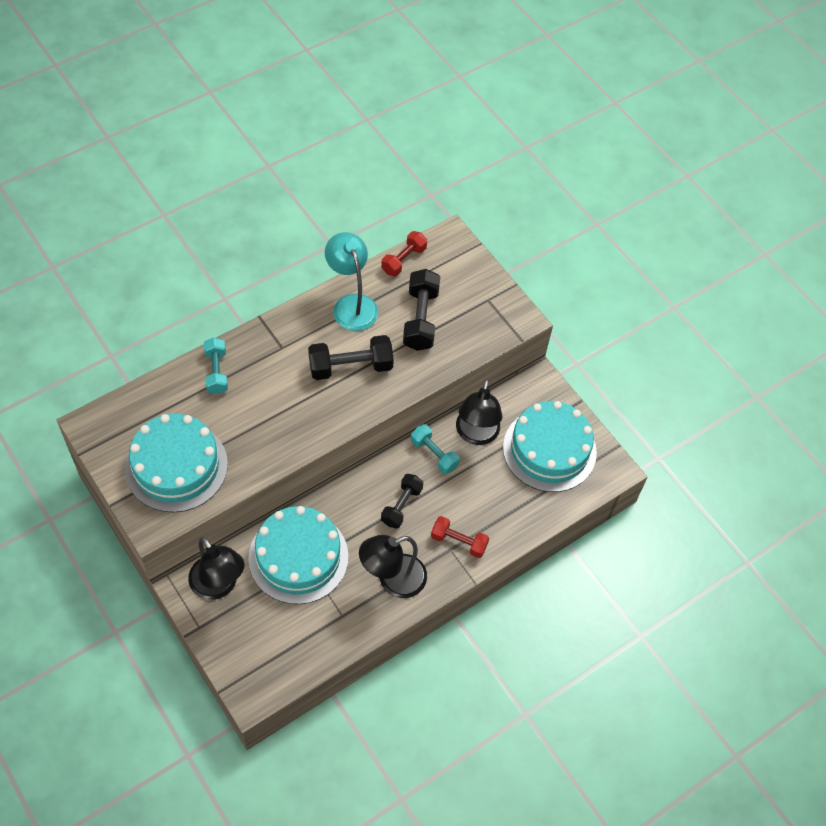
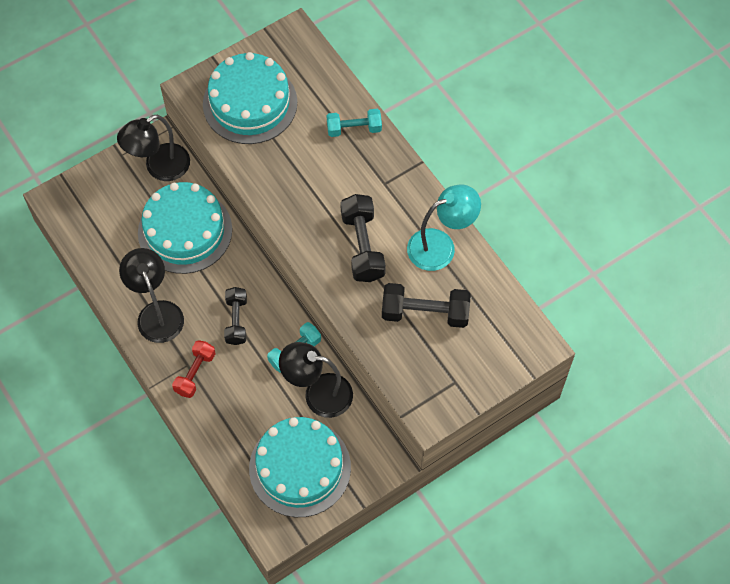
camera: 95 degrees right, 5 degrees up
red dumbbell [381,231,427,276] -> none
black dumbbell [381,474,423,529] -> black dumbbell turned 60 degrees clockwise [224,287,247,345]

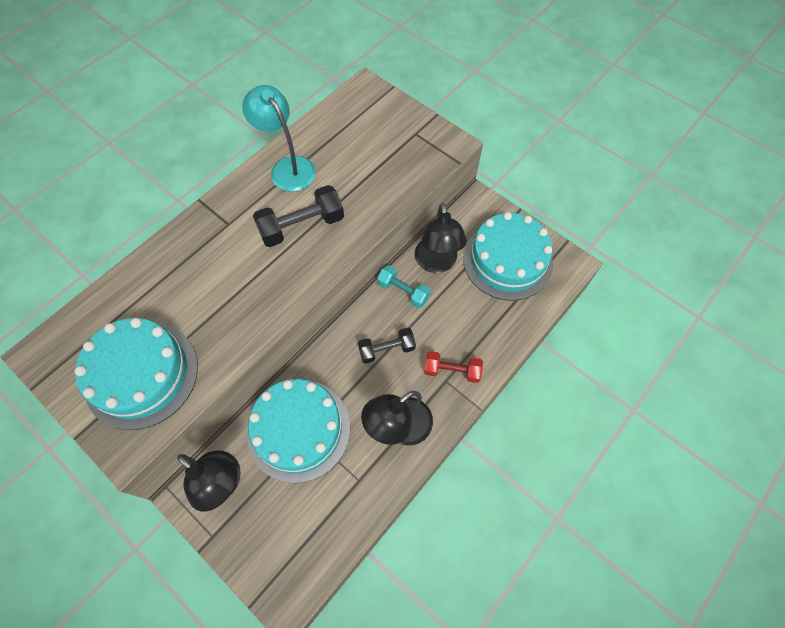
camera: 105 degrees left, 0 degrees up
turquoise dumbbell [326,109,382,137] -> none
black dumbbell [382,283,471,328] -> none

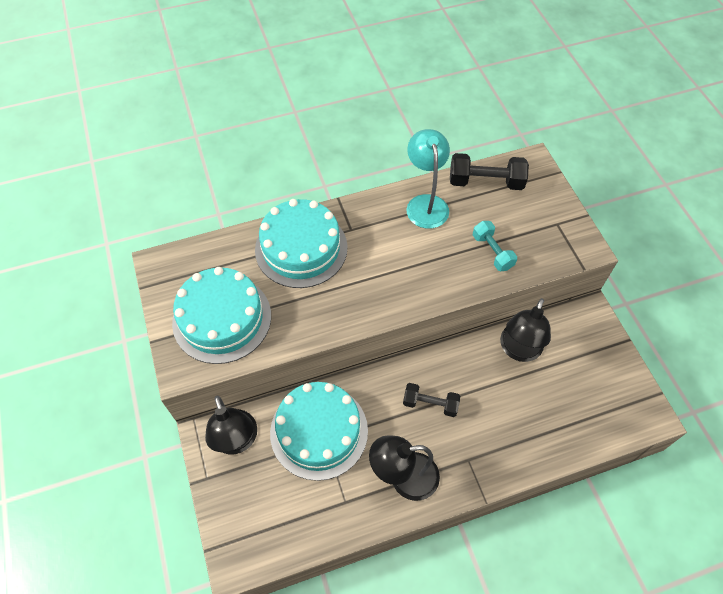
camera: 30 degrees right, 5 degrees down
black dumbbell [253,185,344,247] -> black dumbbell moved to [450,153,529,190]
turquoise dumbbell [377,265,431,308] -> turquoise dumbbell moved to [473,221,517,271]
red dumbbell [424,351,483,383] -> none
turquoise cake [463,212,553,301] -> turquoise cake moved to [255,199,348,288]

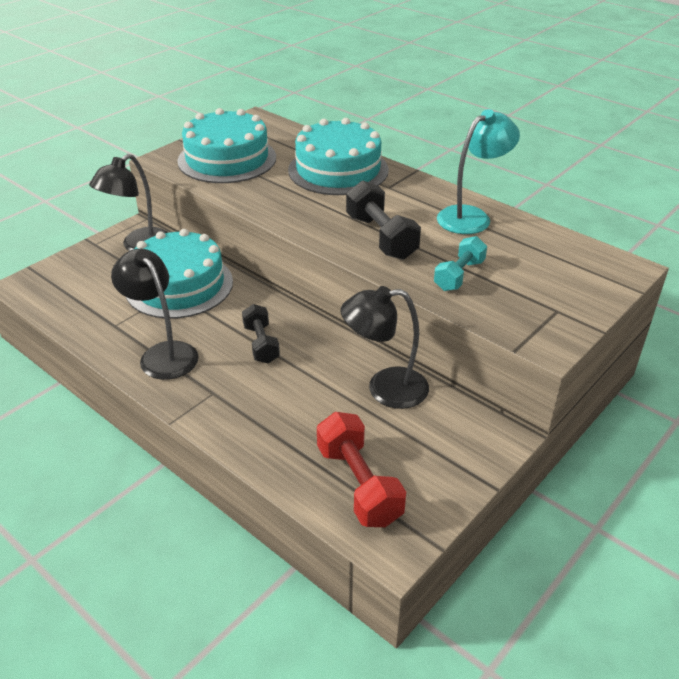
camera: 60 degrees right, 20 degrees down
black dumbbell [450,153,529,190] -> black dumbbell moved to [346,181,421,260]
none -> red dumbbell [317,412,406,527]

